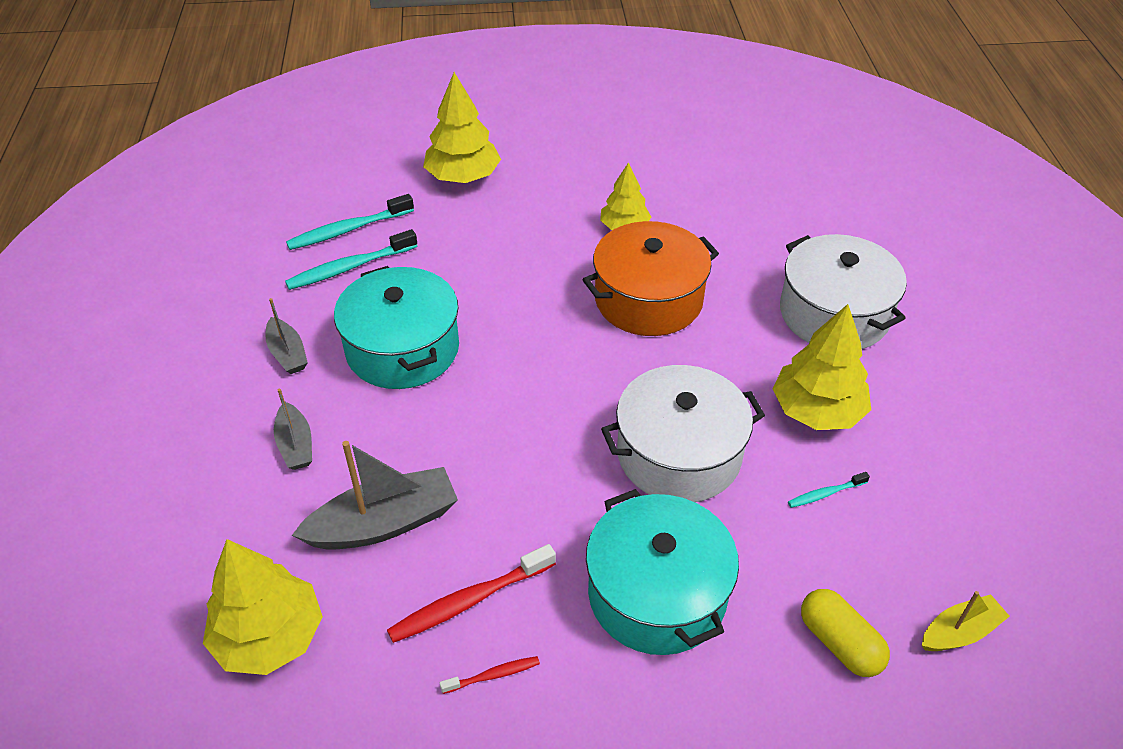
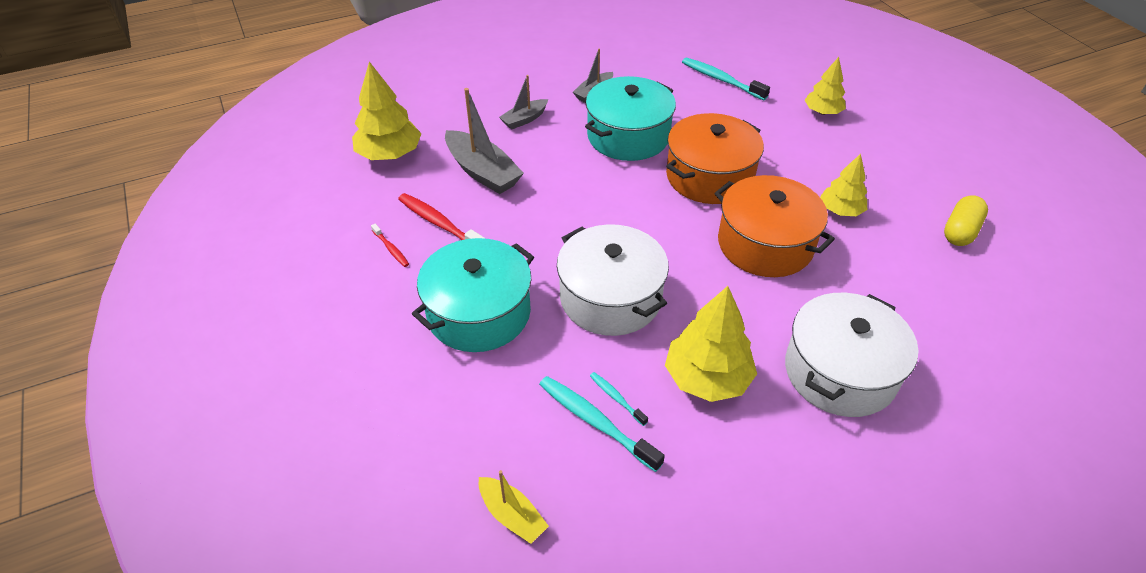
camera: 70 degrees right, 0 degrees up
turquoise toothbrush [285,229,417,290] -> turquoise toothbrush moved to [539,376,665,472]
yellow tree [423,72,501,183] -> yellow tree [805,57,846,115], size x0.63
yellow capsule [801,589,890,677] -> yellow capsule moved to [944,195,988,246]
none -> orange pot [666,113,764,204]

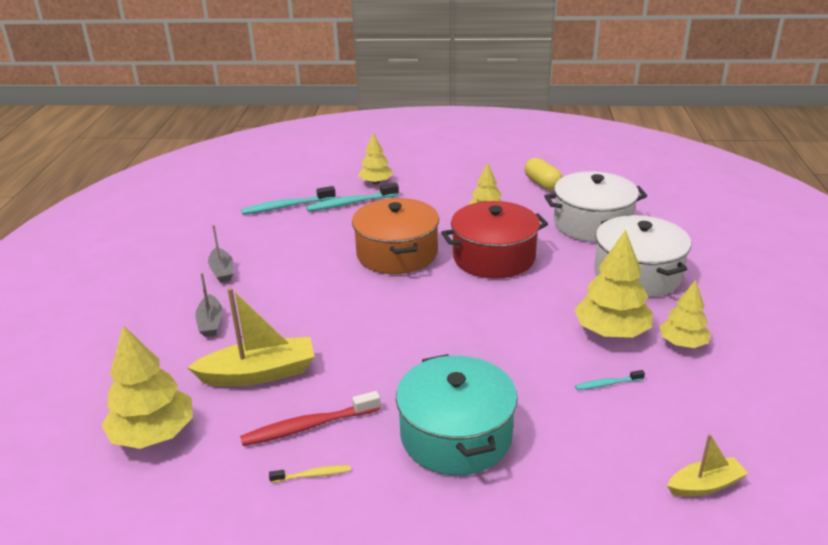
camera: 60 degrees left, 15 degrees down
red toothbrush [371,224,409,267] -> yellow toothbrush [269,465,351,483]
grey boat [445,88,524,194] -> yellow boat [187,287,315,386]
turquoise toothbrush [539,376,665,472] -> turquoise toothbrush moved to [306,183,399,212]
white pot [557,224,669,336] -> white pot moved to [544,171,647,242]
turquoise pot [585,76,676,161] -> none
orange pot [714,175,835,277] -> red pot [441,201,548,279]
none -> yellow tree [660,280,711,348]

